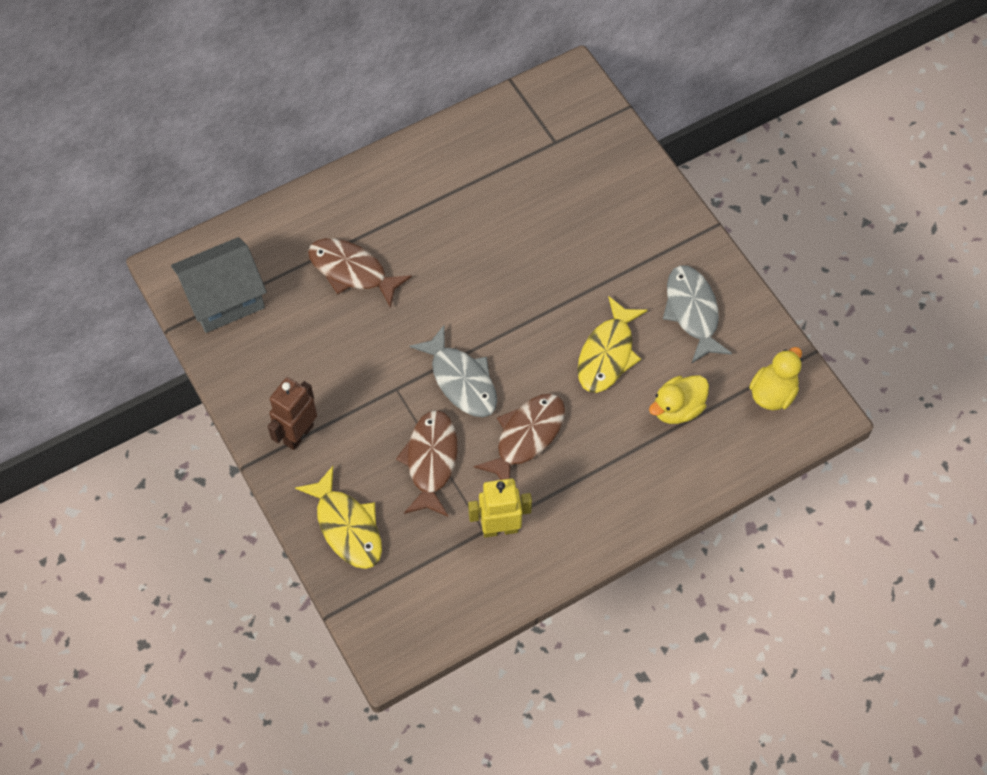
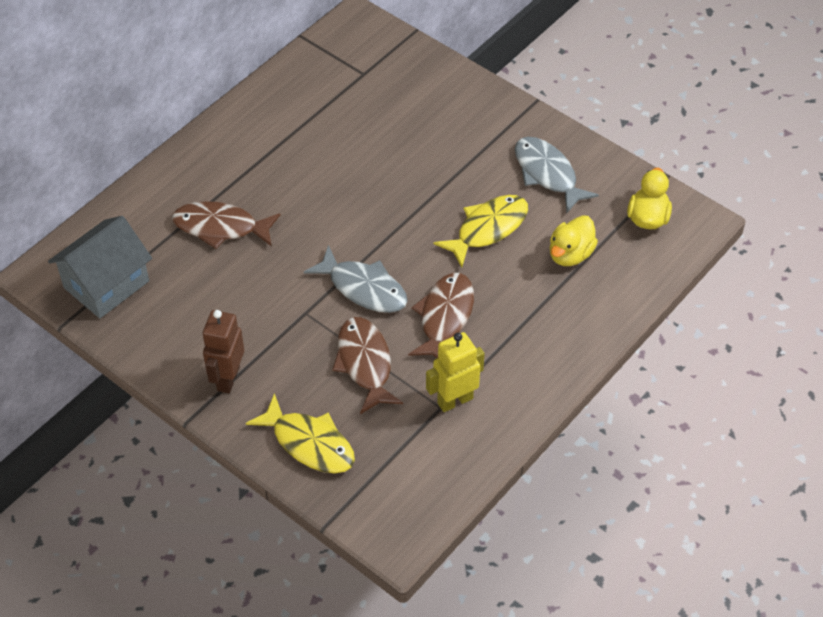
camera: 20 degrees left, 10 degrees down
yellow fish [577,296,648,393] -> yellow fish turned 135 degrees counterclockwise [434,195,528,267]

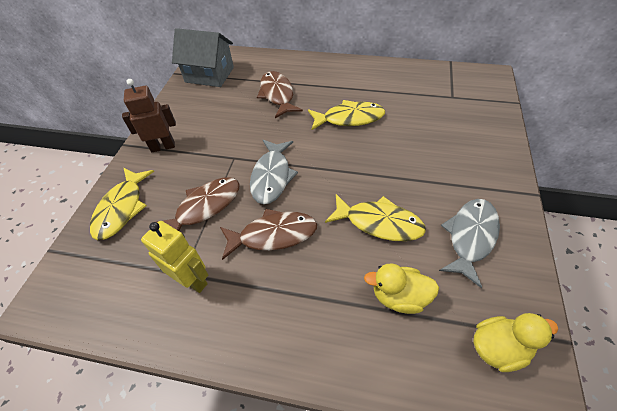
camera: 65 degrees right, 0 degrees up
none -> yellow fish [308,100,385,131]

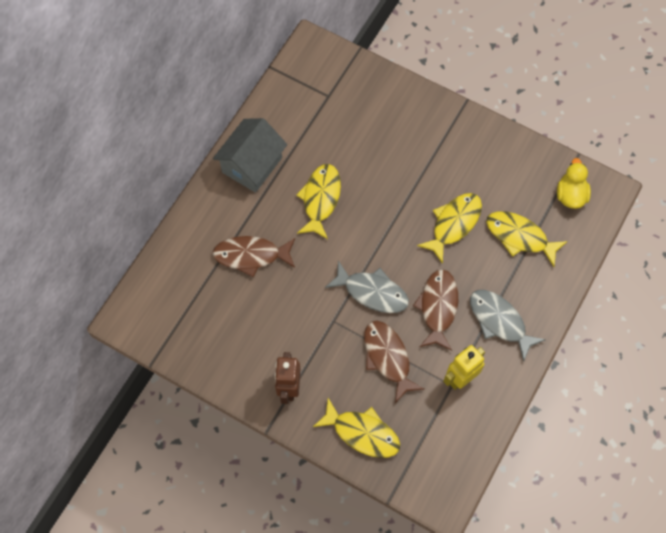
camera: 75 degrees left, 15 degrees up
grey house [172,28,234,87] -> grey house moved to [213,118,287,193]
yellow duck [364,264,439,314] -> yellow fish [486,211,568,267]
grey fish [439,199,500,288] -> grey fish moved to [470,290,546,362]

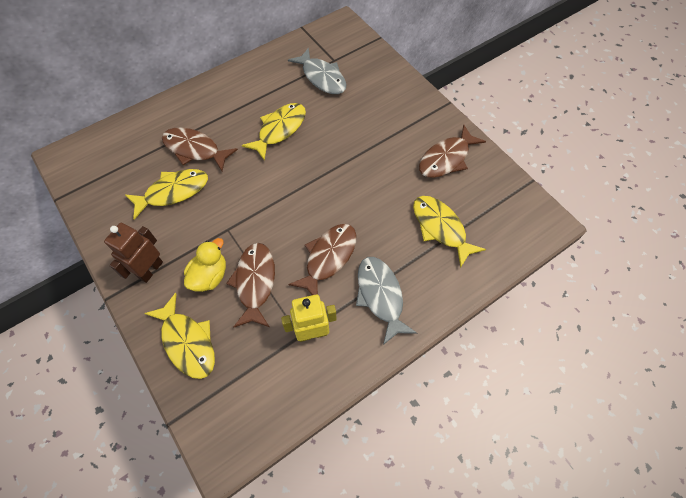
camera: 25 degrees right, 5 degrees down
grey house [213,118,287,193] -> none
grey fish [325,261,409,313] -> grey fish moved to [288,48,347,94]
yellow fish [417,193,482,264] -> yellow fish moved to [125,169,208,220]
yellow duck [557,158,591,209] -> yellow duck moved to [184,238,226,292]
none -> brown fish [419,125,486,178]

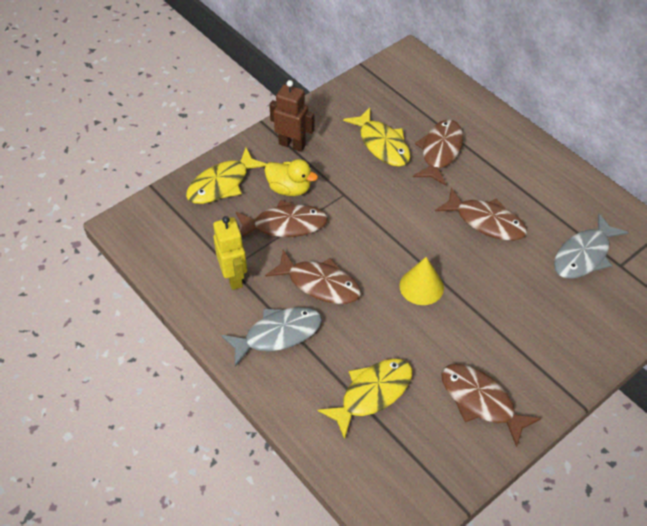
camera: 85 degrees right, 10 degrees down
yellow fish [242,103,306,161] -> brown fish [435,188,527,241]
none -> yellow cone [399,257,444,305]

